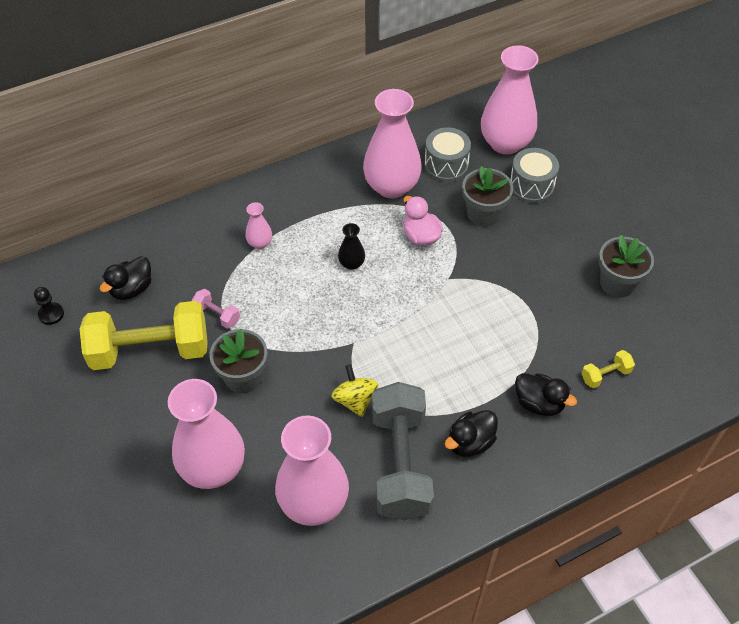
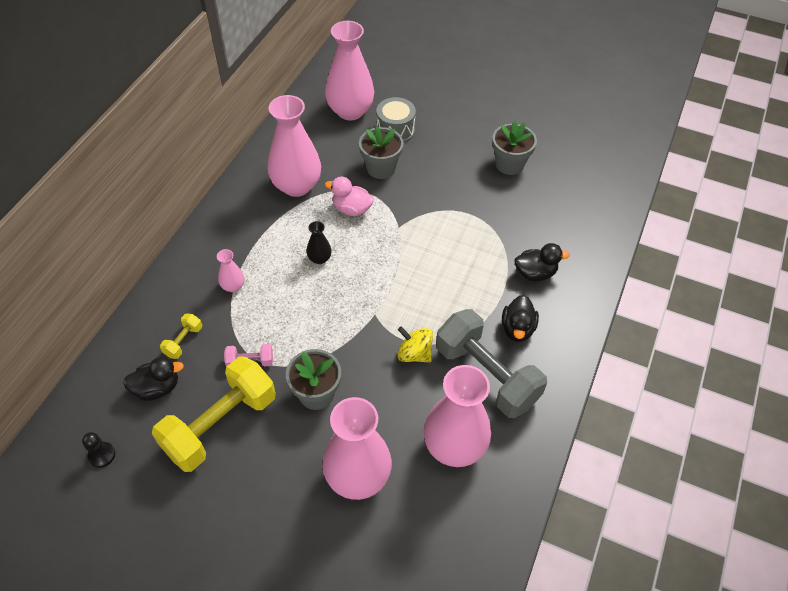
camera: 40 degrees left, 0 degrees up
black duck [100,256,151,300] -> black duck turned 105 degrees counterclockwise [123,357,184,401]
grey drum [424,127,471,182] -> none
yellow dumbbell [581,350,635,388] -> yellow dumbbell moved to [160,314,202,359]

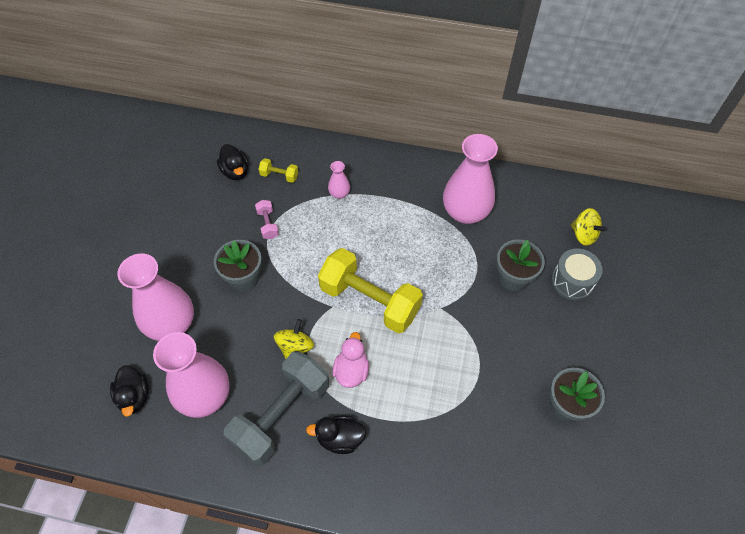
camera: 80 degrees right, 5 degrees up
black pawn [82,432,115,468] -> none
yellow dumbbell [152,357,276,472] -> yellow dumbbell moved to [318,248,423,333]
black vase [307,221,332,264] -> none
pink vase [325,21,374,121] -> yellow spinning top [571,208,607,246]
pink duck [325,177,374,216] -> pink duck moved to [332,332,369,388]
black duck [515,243,570,282] -> black duck moved to [110,365,149,417]

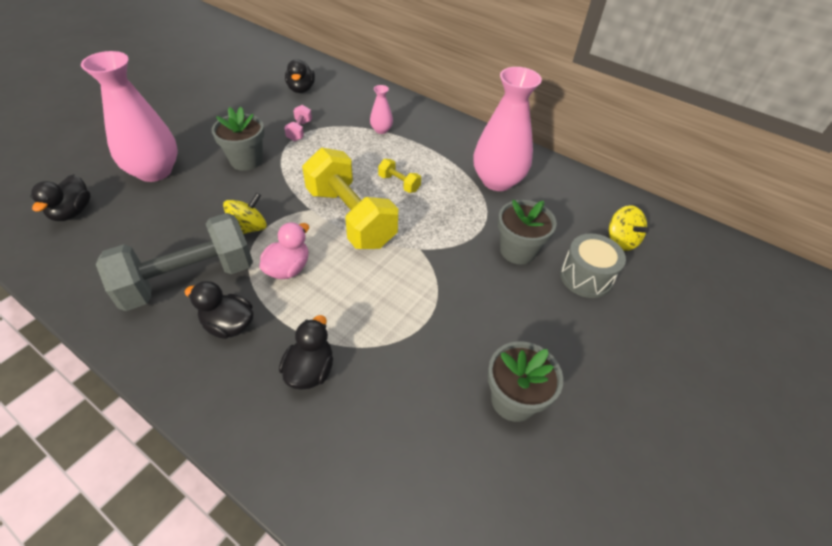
camera: 20 degrees right, 10 degrees down
pink vase [153,332,230,418] -> none
yellow dumbbell [259,158,298,183] -> yellow dumbbell moved to [378,159,421,193]
none -> black duck [279,315,333,390]

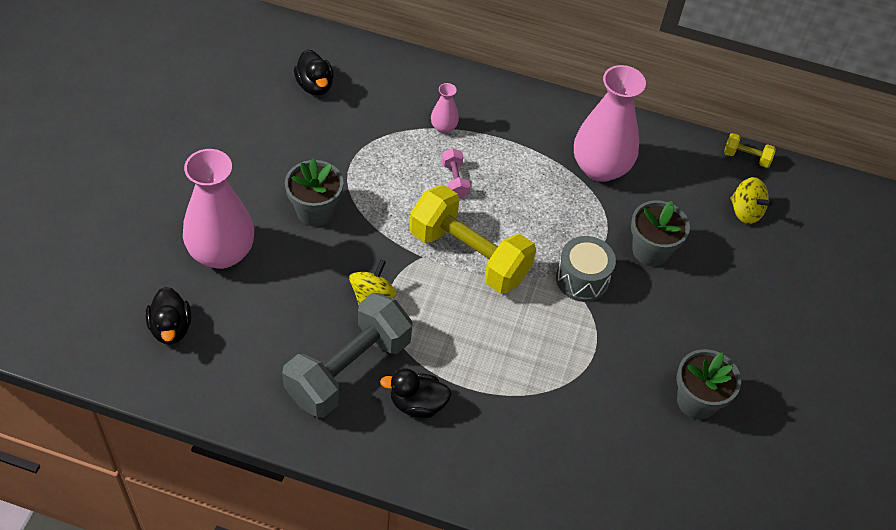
camera: 20 degrees left, 5 degrees up
pink duck [259,222,309,279] -> none
black duck [279,315,333,390] -> none
pink dumbbell [284,105,312,141] -> pink dumbbell moved to [441,148,470,198]
yellow dumbbell [378,159,421,193] -> yellow dumbbell moved to [724,133,776,168]
grey drum [560,233,626,298] -> grey drum moved to [556,236,616,302]

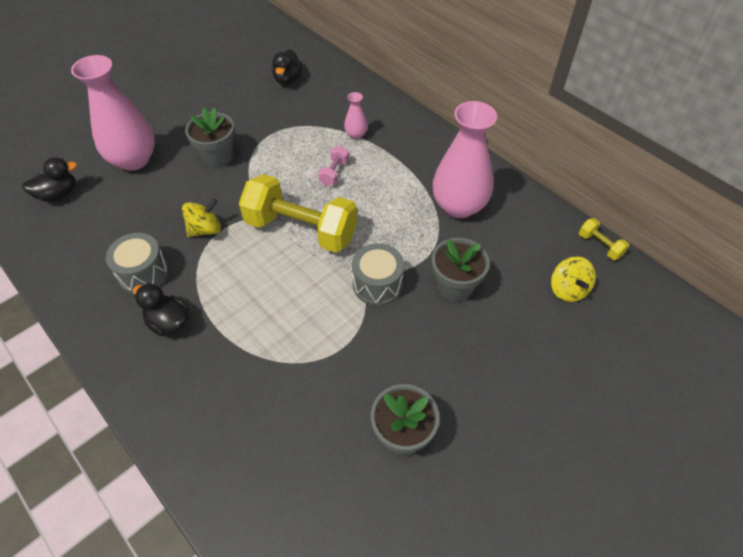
camera: 35 degrees right, 0 degrees up
black duck [146,287,191,344] -> black duck turned 135 degrees counterclockwise [22,157,77,202]
grey dumbbell [282,293,413,418] -> grey drum [106,233,169,294]
yellow dumbbell [410,185,536,294] -> yellow dumbbell turned 45 degrees counterclockwise [239,174,357,253]

